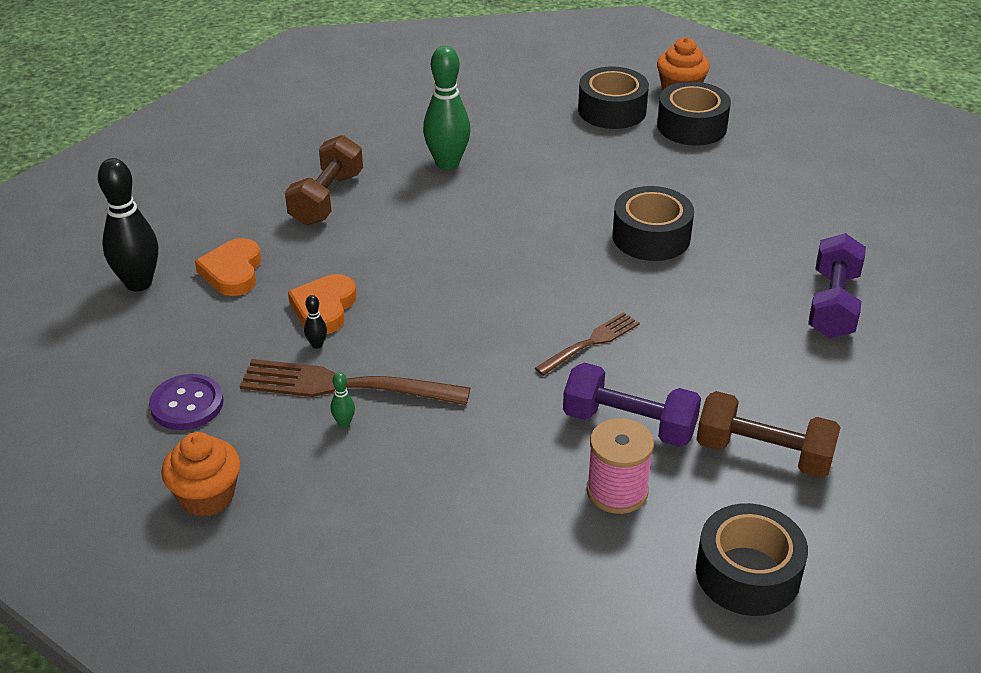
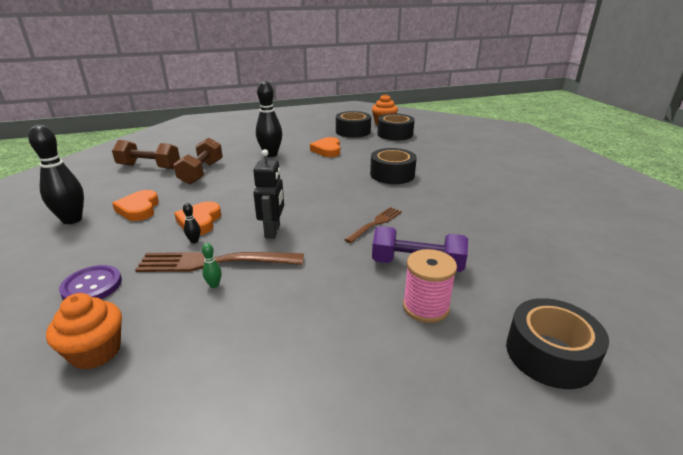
camera: 10 degrees left, 10 degrees down
green bowling pin [423,46,471,170] -> black bowling pin [256,81,282,157]
brown dumbbell [696,391,841,478] -> brown dumbbell moved to [112,140,180,169]
purple dumbbell [808,233,866,338] -> none
none -> black robot [253,149,284,239]
none -> orange heart [310,137,340,157]

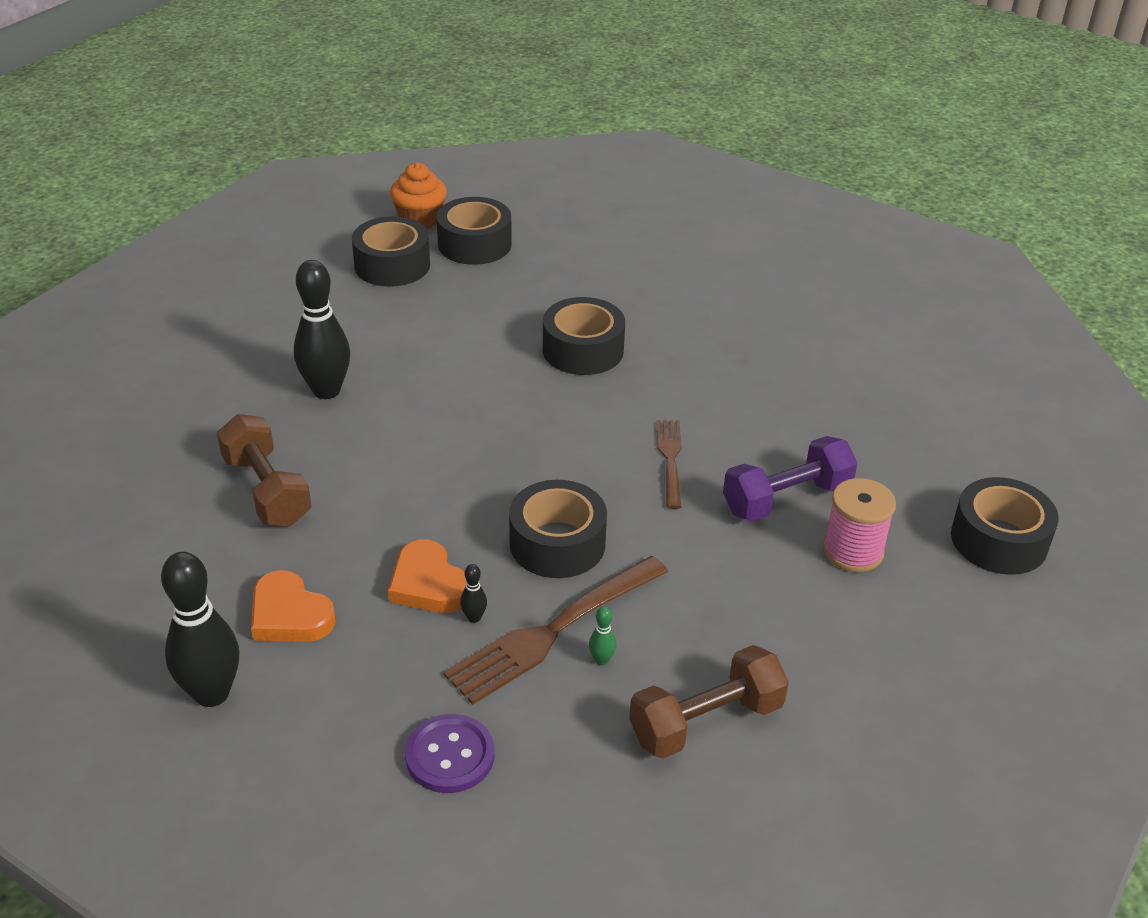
camera: 40 degrees left, 10 degrees up
orange cupcake [46,293,122,370] -> none
brown dumbbell [112,140,180,169] -> brown dumbbell moved to [629,645,789,759]
black robot [253,149,284,239] -> black tape [509,480,607,578]
orange heart [310,137,340,157] -> none

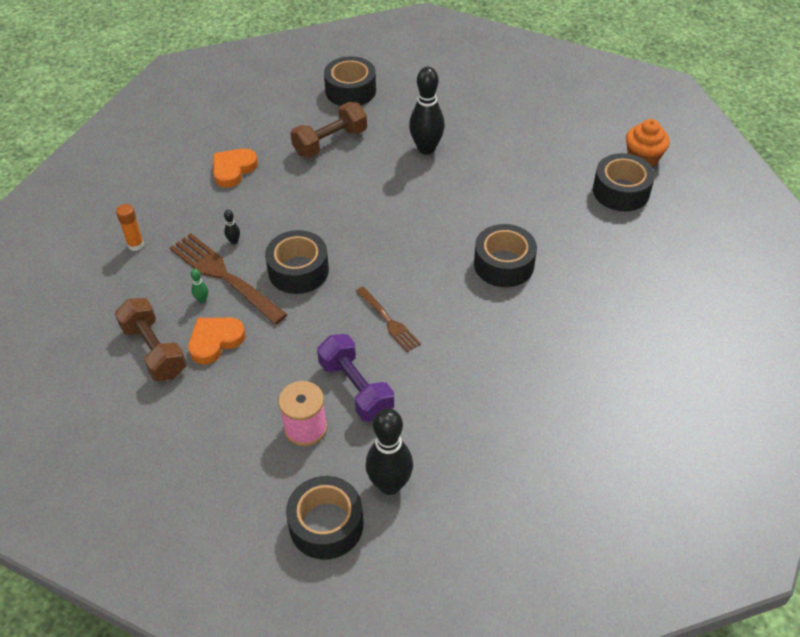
camera: 85 degrees right, 10 degrees up
black bowling pin [161,552,239,707] -> black bowling pin moved to [365,408,413,495]
black tape [352,216,430,287] -> black tape moved to [324,56,376,106]
orange heart [388,539,467,613] -> orange heart moved to [188,317,245,365]
purple button [405,714,494,793] -> orange glue stick [116,204,144,251]
brown fork [656,420,682,509] -> brown fork turned 60 degrees clockwise [356,287,421,352]

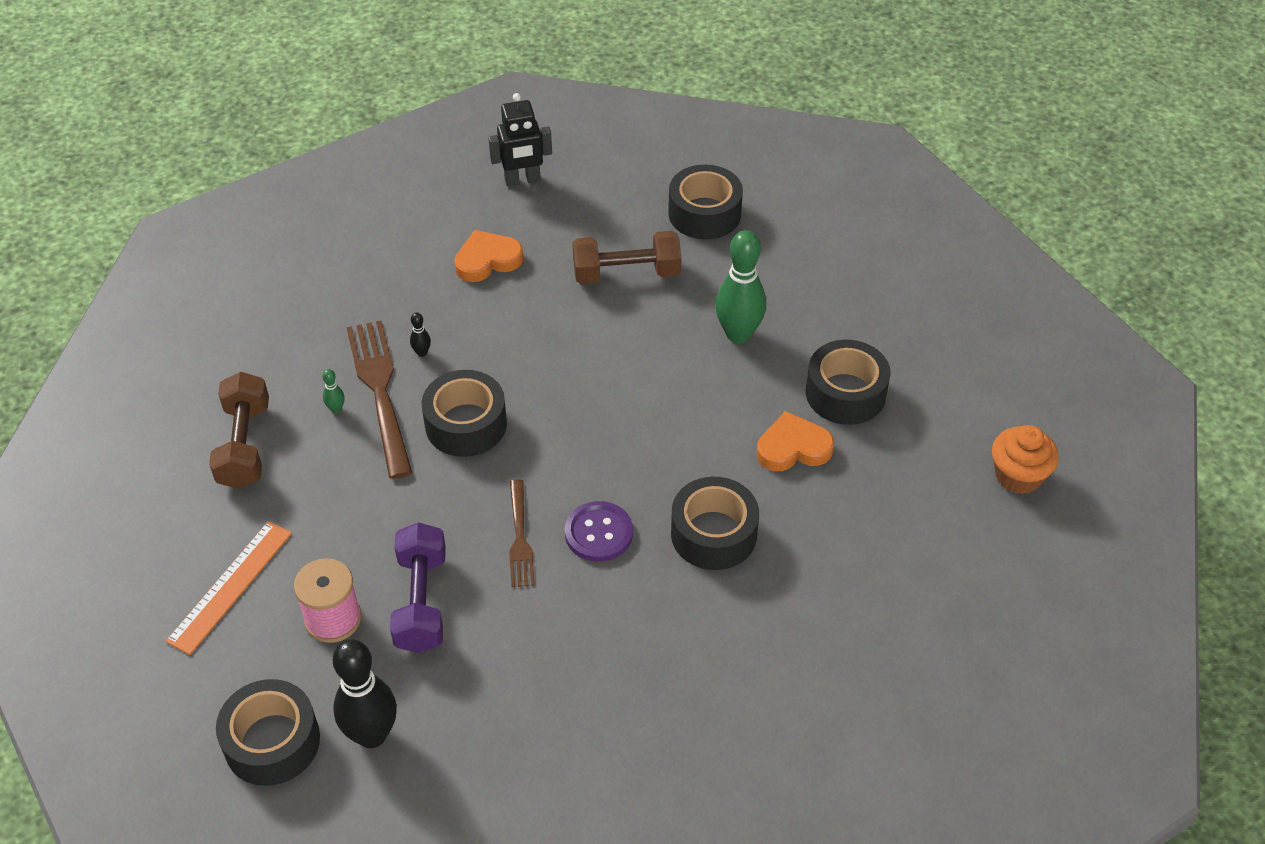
camera: 30 degrees right, 0 degrees up
orange glue stick [116,204,144,251] -> none
orange heart [188,317,245,365] -> orange heart moved to [757,411,834,471]
black bowling pin [409,67,445,154] -> green bowling pin [715,230,766,343]
black tape [593,153,655,211] -> black tape moved to [806,340,891,425]
none -> orange ruler [166,521,292,655]
none -> black robot [488,93,552,187]
none -> purple button [565,501,633,562]

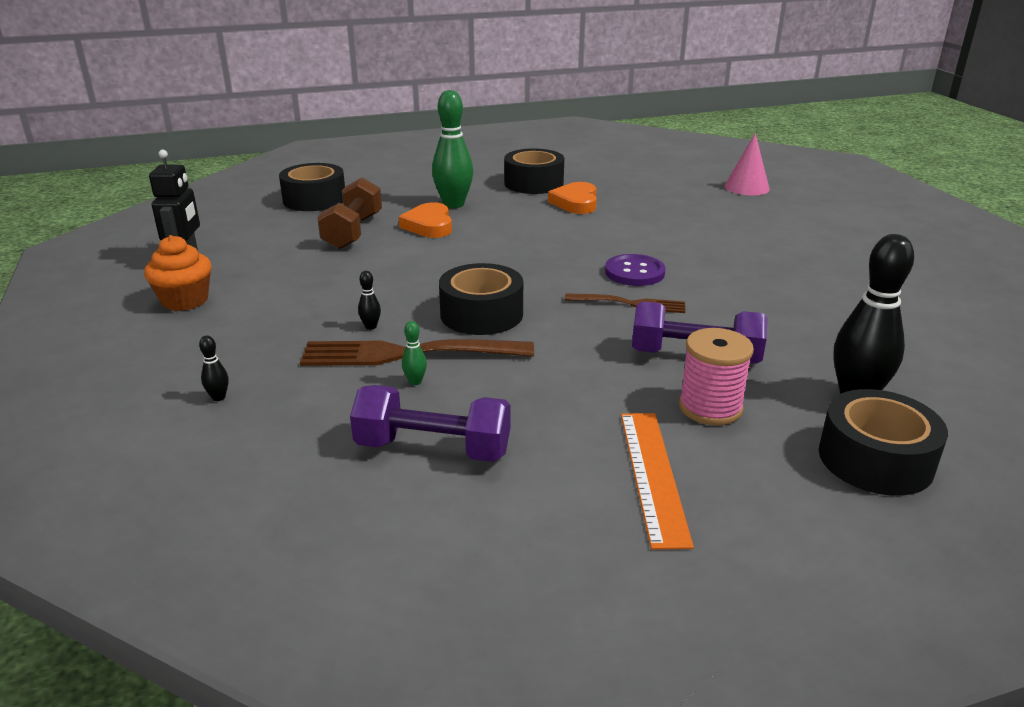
camera: 75 degrees left, 20 degrees down
orange ruler [166,521,292,655] -> orange ruler turned 45 degrees clockwise [621,413,694,549]
brown dumbbell [209,372,269,489] -> purple dumbbell [350,385,510,462]
orange heart [454,230,524,282] -> orange heart moved to [399,202,452,238]
black tape [671,477,759,570] -> none
orange cupcake [992,425,1059,494] -> orange cupcake moved to [144,235,211,311]
none -> black bowling pin [199,335,229,401]
none -> pink cone [725,133,770,195]

